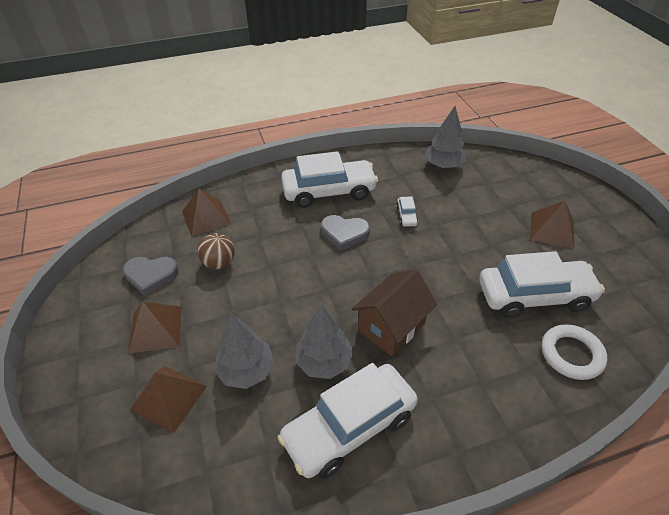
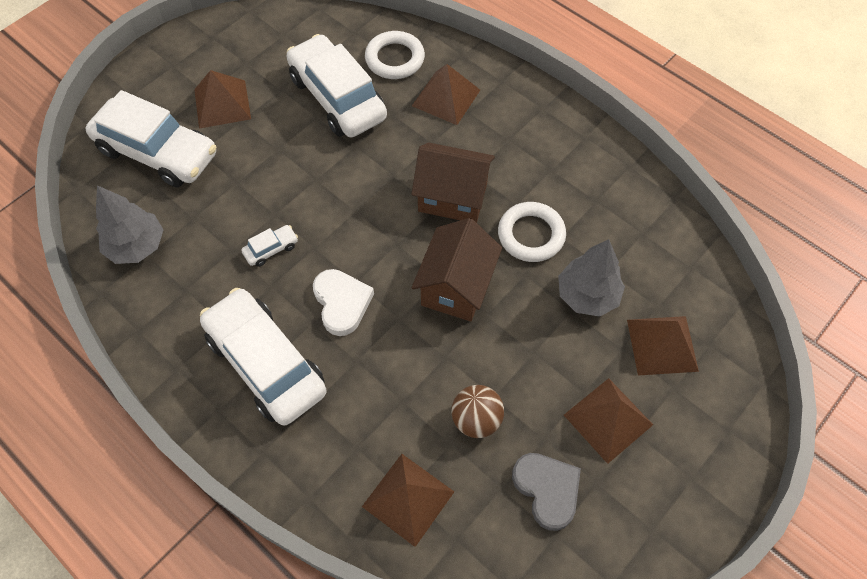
camera: 120 degrees left, 15 degrees up
white car [277,363,418,479] -> white car moved to [85,90,216,187]
grey tree [296,304,354,379] -> white ring [498,202,566,262]
grey heart [321,215,370,251] -> white heart [313,269,374,336]
none -> brown pyramid [412,64,480,125]
none -> brown house [412,218,502,321]

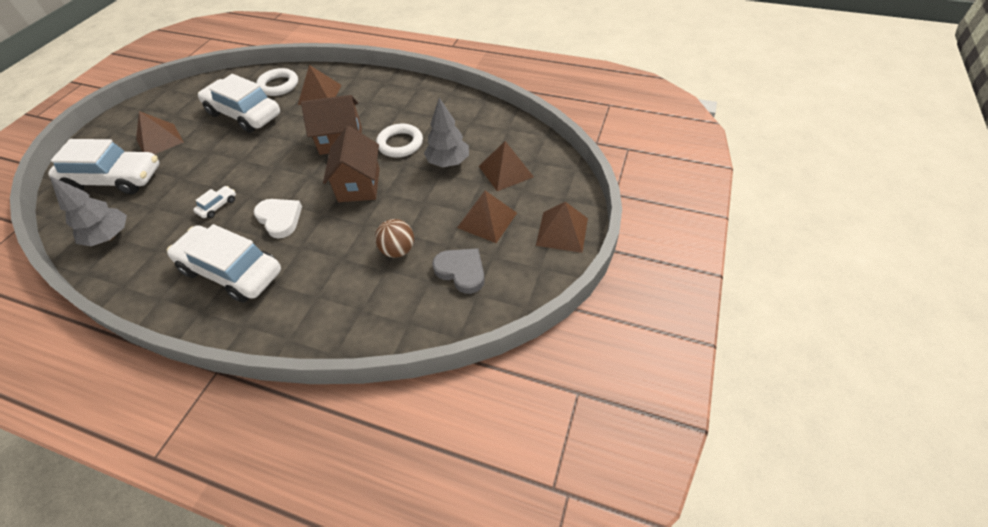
camera: 20 degrees left, 10 degrees down
brown pyramid [362,454,454,547] -> brown pyramid moved to [536,202,588,253]

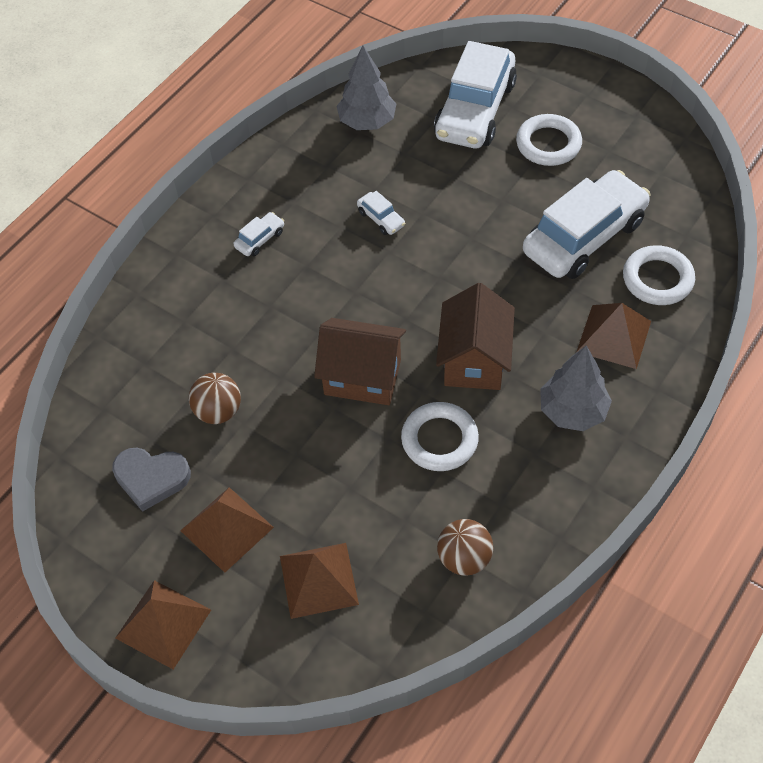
camera: 105 degrees right, 5 degrees up
brown pyramid [136,111,184,154] -> white ring [516,114,582,166]
white car [167,224,281,302] -> white car [234,212,284,256], size x0.40
white heart [254,199,302,239] -> none
grey tree [424,98,469,167] -> grey tree moved to [540,345,612,431]
grey heart [432,248,485,294] -> grey heart turned 45 degrees clockwise [112,448,191,512]
none -> brown ball [437,519,493,576]

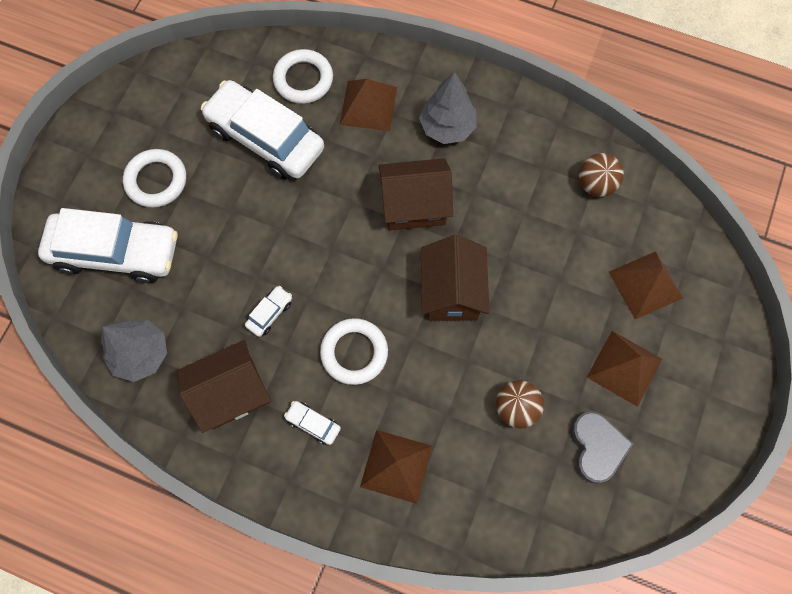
camera: 105 degrees left, 15 degrees up
brown pyramid [115,580,211,670] -> brown pyramid moved to [360,430,432,504]
white ring [401,402,479,471] -> white ring moved to [320,318,388,385]
none -> brown house [177,340,271,433]

